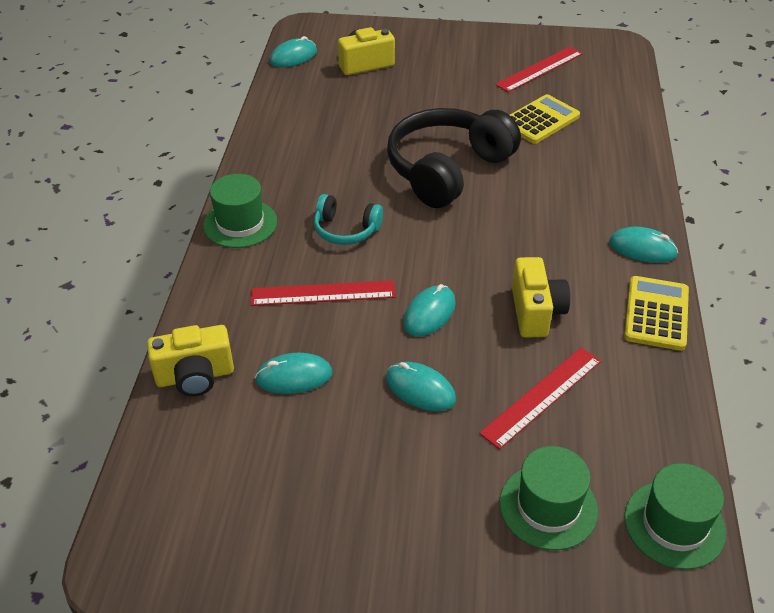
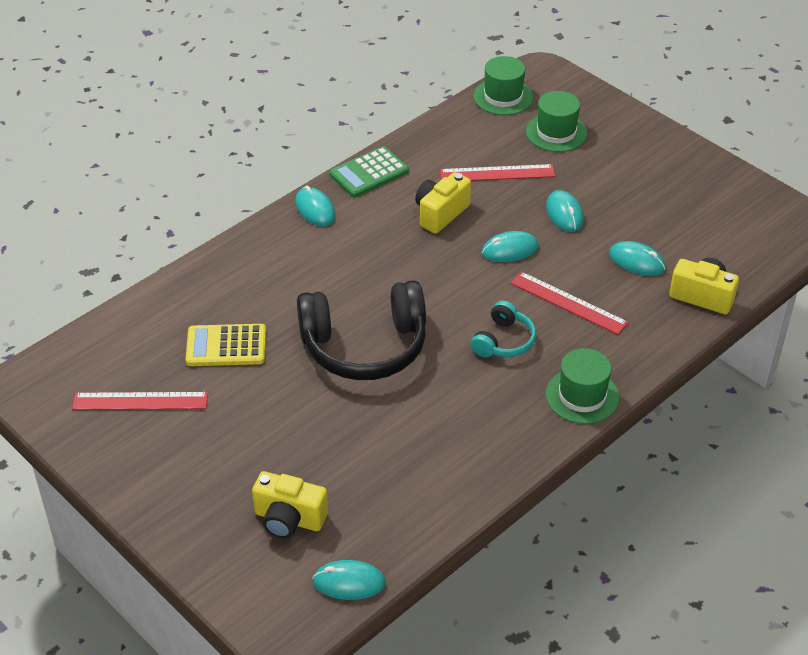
camera: 140 degrees left, 0 degrees up
turquoise headphones [314,194,383,245] -> turquoise headphones turned 60 degrees clockwise [471,301,536,358]
yellow calculator [624,276,689,351] -> green calculator [329,146,409,197]

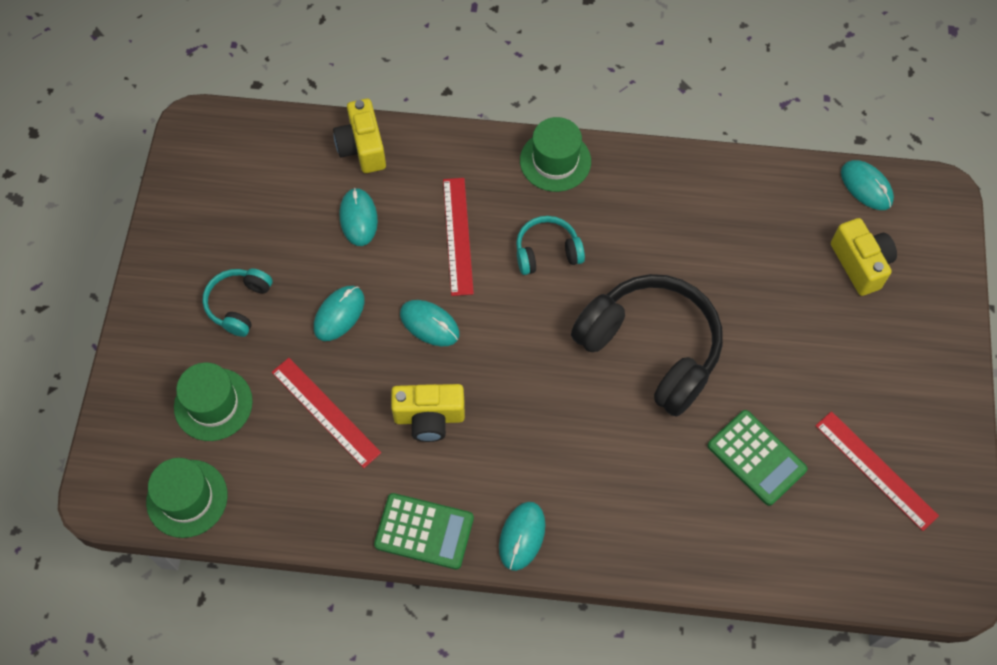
camera: 130 degrees left, 20 degrees up
yellow calculator [185,324,266,366] -> green calculator [708,410,807,506]
none -> turquoise headphones [202,268,272,337]

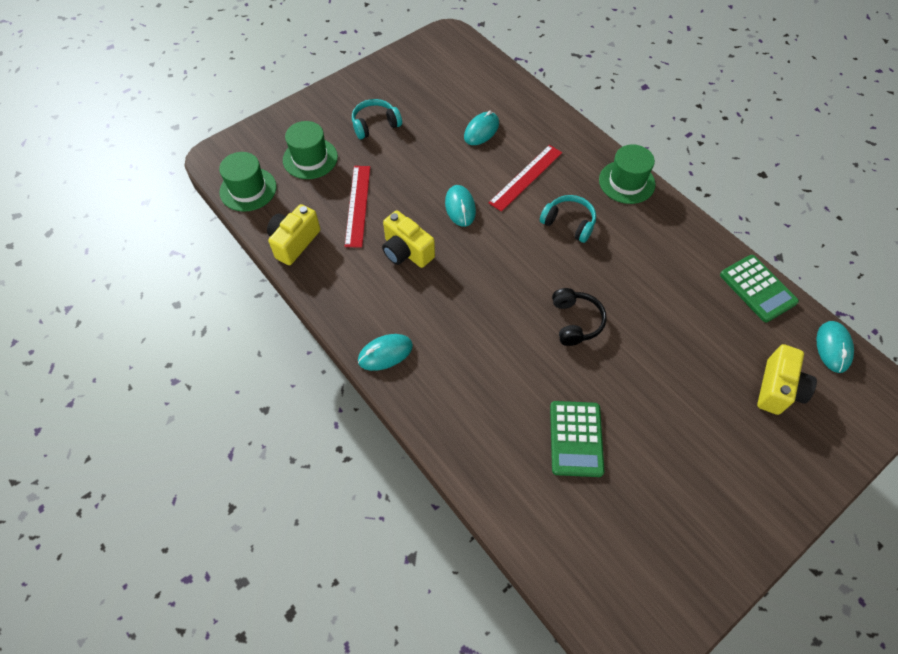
camera: 45 degrees right, 5 degrees down
turquoise mouse [314,286,365,341] -> none
yellow camera [333,98,386,173] -> yellow camera moved to [267,204,320,265]
green calculator [374,493,474,570] -> green calculator moved to [720,255,799,322]
black headphones [571,274,723,417] -> black headphones [552,288,607,346], size x0.50
red ruler [815,411,939,531] -> none

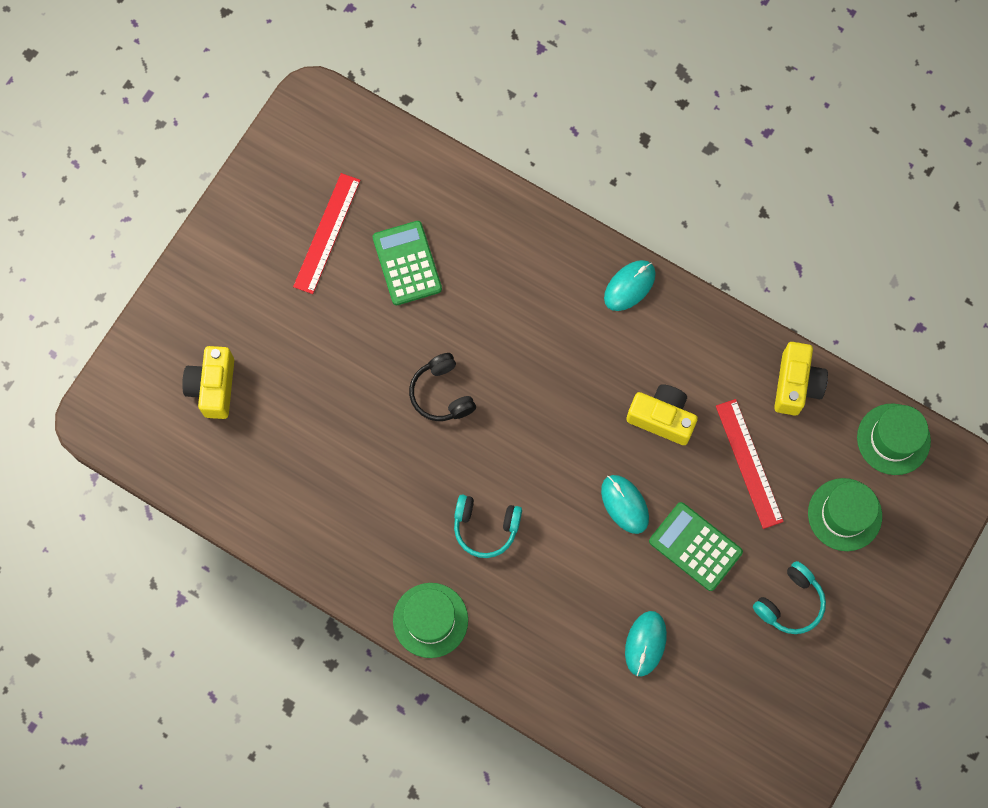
camera: 160 degrees right, 15 degrees up
red ruler [488,145,562,212] -> red ruler moved to [293,173,360,294]
green calculator [720,255,799,322] -> green calculator moved to [649,502,743,591]
turquoise mouse [816,321,854,373] -> none

